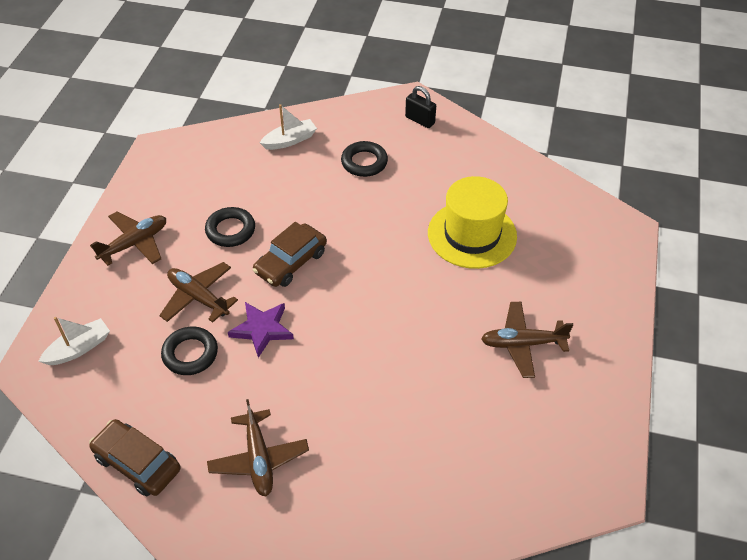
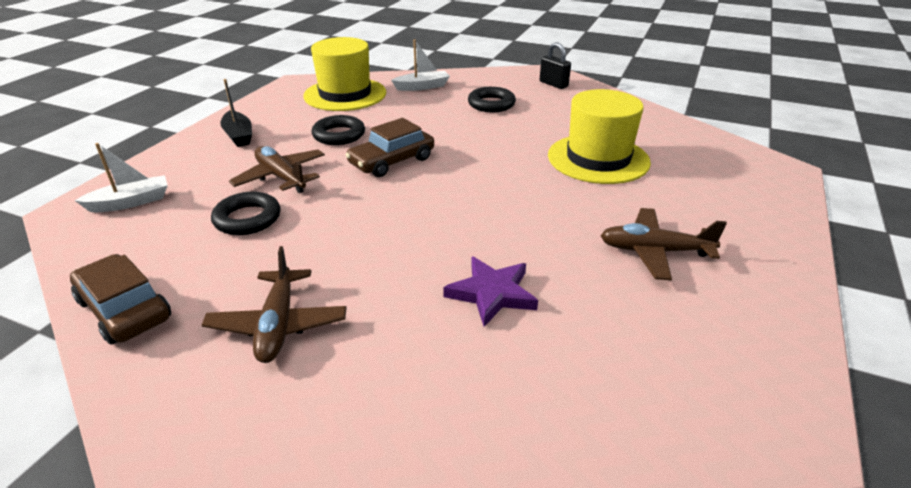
camera: 10 degrees right, 15 degrees down
brown plane [90,211,166,266] -> black boat [220,79,252,147]
purple star [228,302,294,358] -> purple star moved to [443,256,538,327]
none -> yellow hat [303,37,386,111]

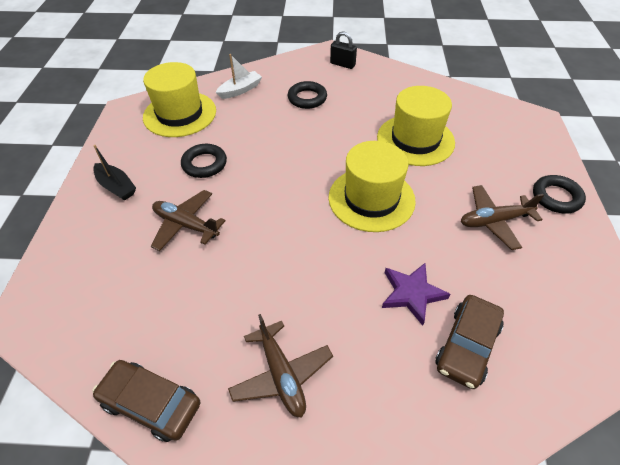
camera: 20 degrees left, 15 degrees up
white boat [75,143,168,212] -> none
black ring [211,192,280,235] -> black ring moved to [533,175,586,214]
brown car [345,118,434,177] -> brown car moved to [435,295,504,389]
none -> yellow hat [328,141,416,232]

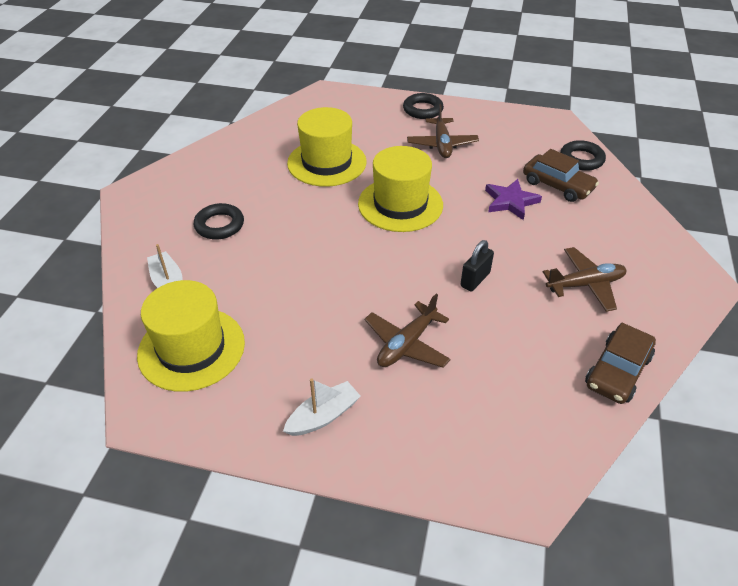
camera: 80 degrees left, 5 degrees down
black boat [93,145,136,201] -> white boat [283,379,361,436]
black ring [181,144,227,178] -> black ring moved to [560,140,606,171]
black padlock [330,31,357,69] -> black padlock moved to [460,240,494,292]

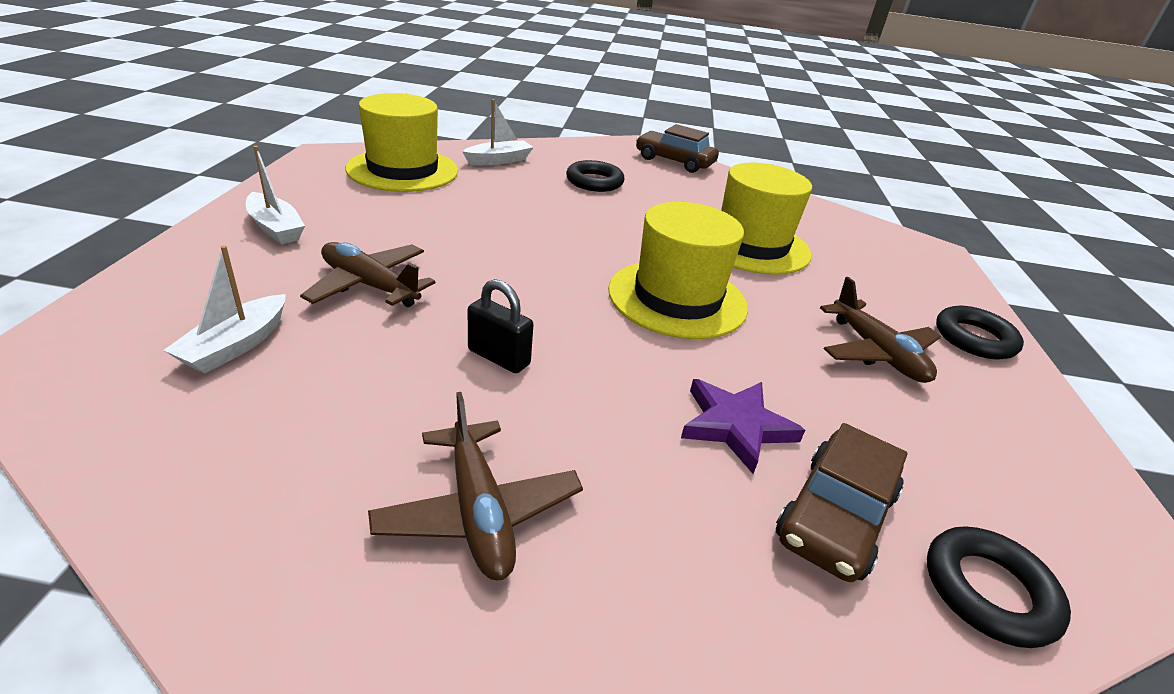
camera: 80 degrees right, 10 degrees down
brown plane [407,104,479,158] -> brown plane turned 105 degrees counterclockwise [820,277,941,383]
brown car [585,323,656,404] -> brown car moved to [636,124,719,173]
none -> white boat [163,245,286,373]

